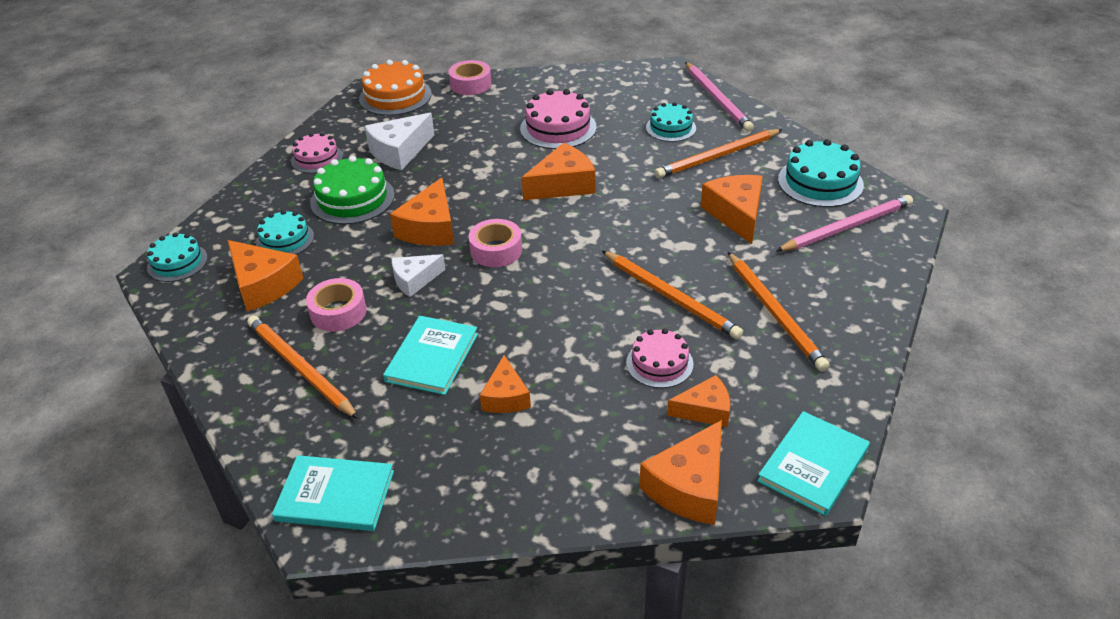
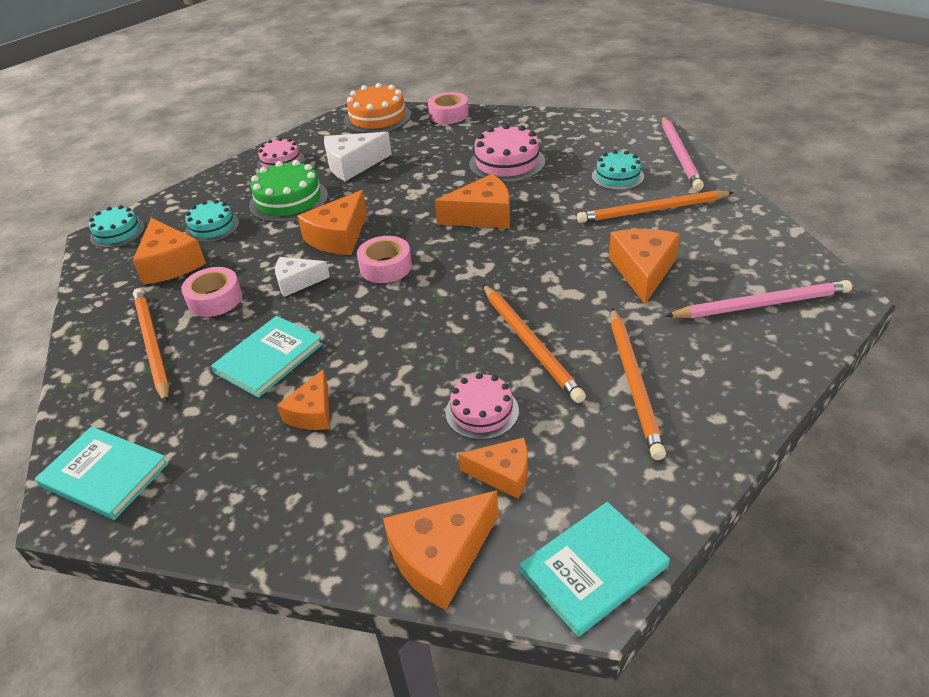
camera: 20 degrees right, 0 degrees up
turquoise cake [778,139,864,207] -> none

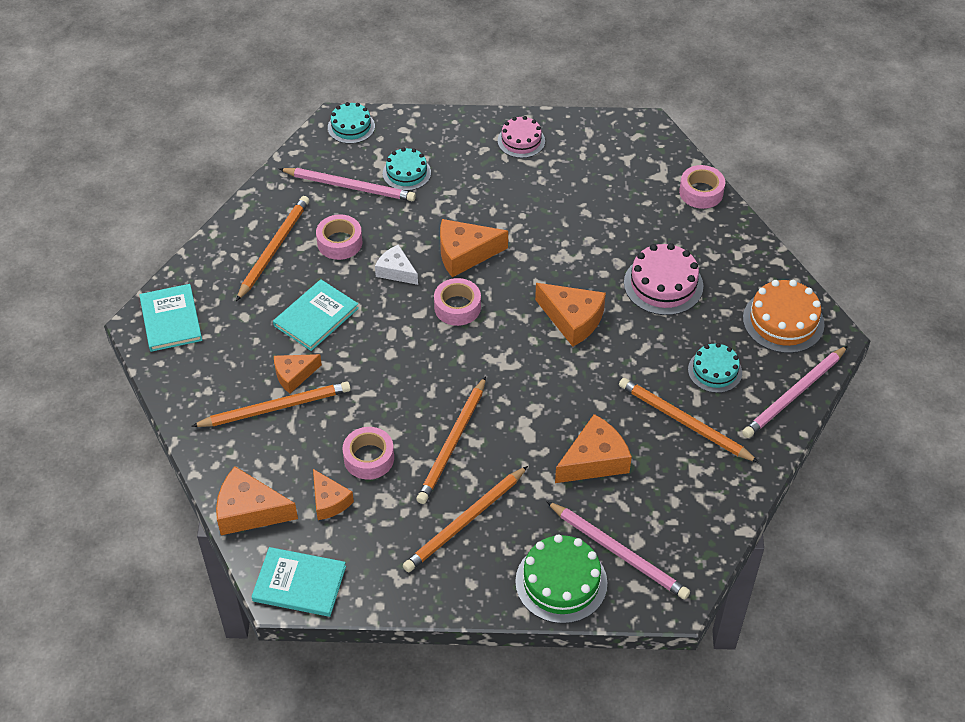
camera: 45 degrees right, 10 degrees up
orange cheese [132,218,206,285] -> pink pencil [279,168,416,201]
turquoise book [211,316,323,398] -> turquoise book turned 45 degrees counterclockwise [273,279,359,351]
green cake [249,160,328,222] -> green cake moved to [515,534,607,624]
white cheese [324,132,392,181] -> none
orange cake [344,83,411,133] -> orange cake moved to [743,280,825,353]
pink cake [445,373,519,440] -> pink tape [343,427,394,479]
none -> orange pencil [191,381,351,427]

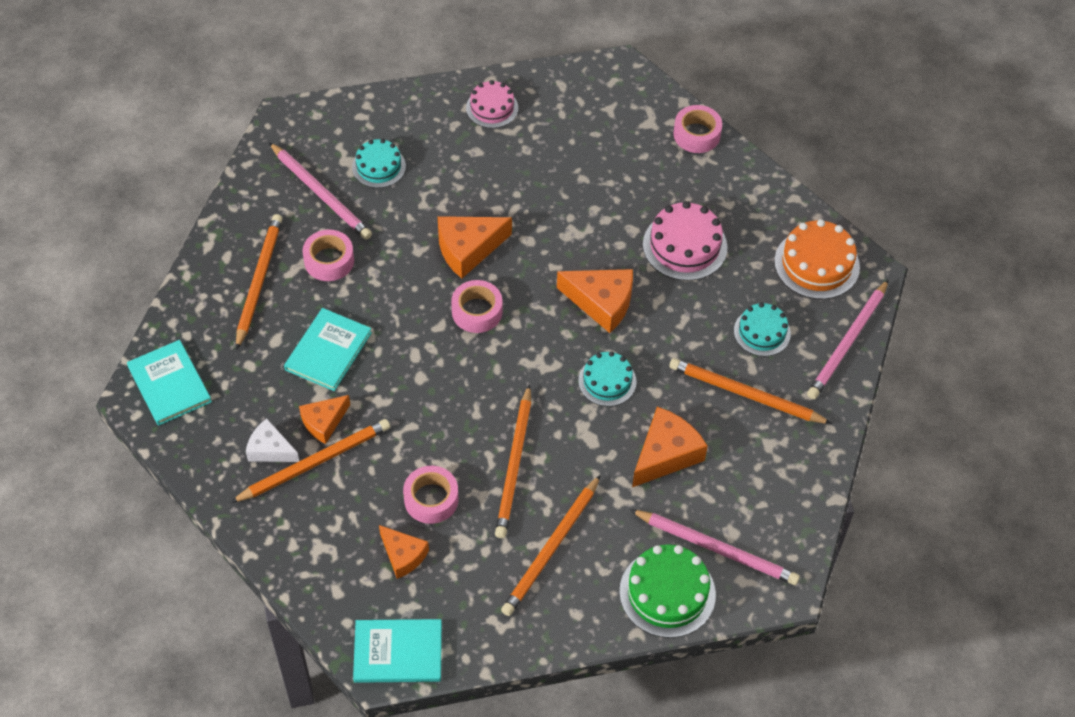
camera: 15 degrees left, 5 degrees up
orange cheese [216,466,298,535] -> none
pink pencil [279,168,416,201] -> pink pencil turned 45 degrees clockwise [269,142,372,240]
turquoise cake [328,102,375,144] -> turquoise cake moved to [578,351,637,406]
white cheese [375,244,418,285] -> white cheese moved to [246,419,299,462]

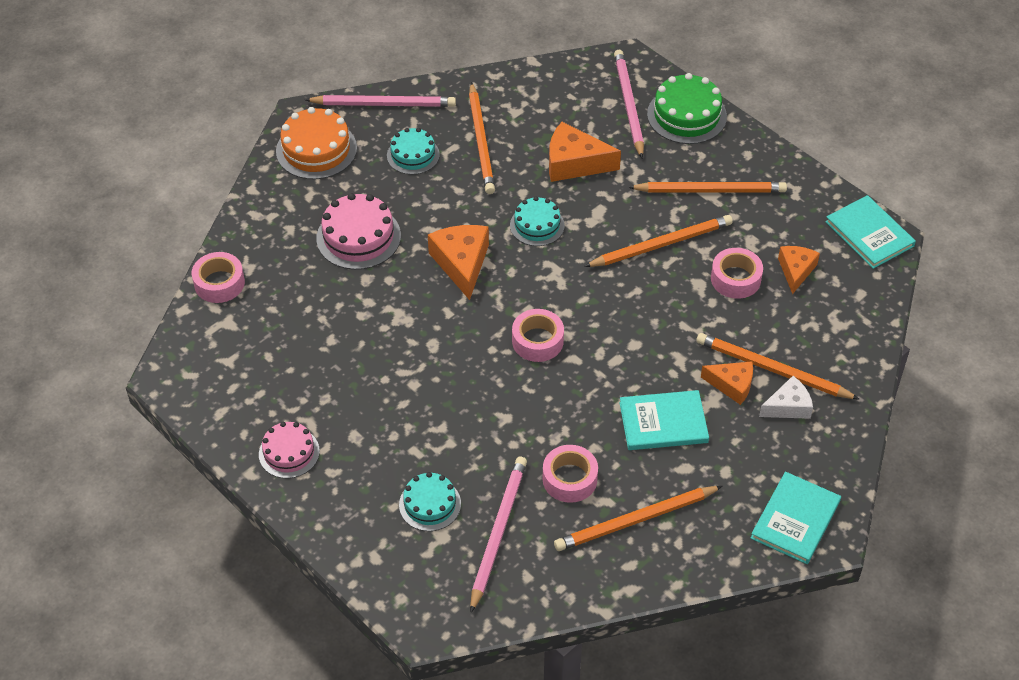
camera: 120 degrees left, 5 degrees down
white cheese [246,419,299,462] -> white cheese turned 105 degrees counterclockwise [759,376,813,419]
orange cheese [438,216,512,278] -> none

